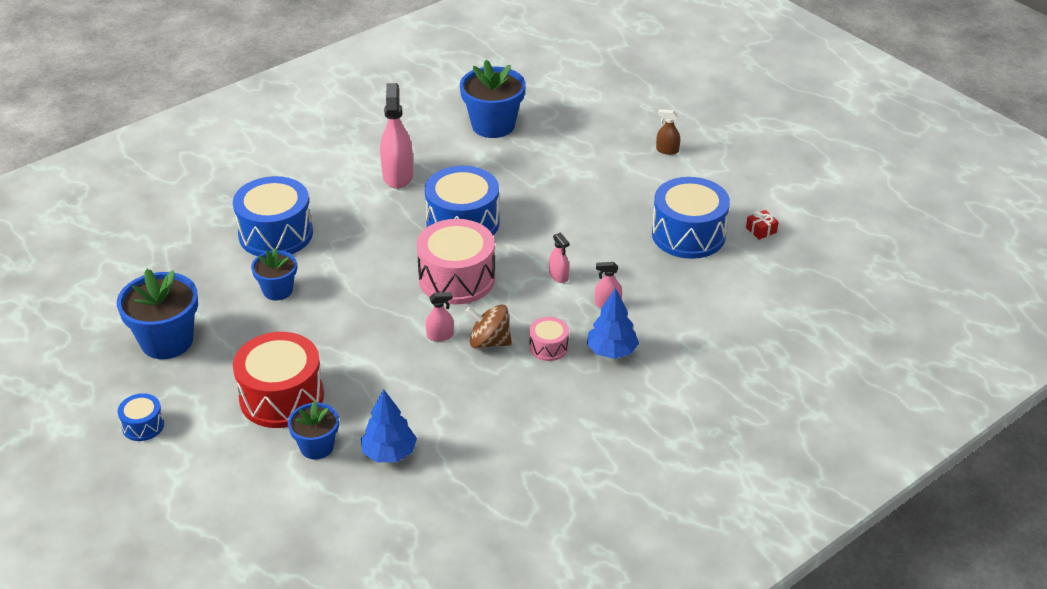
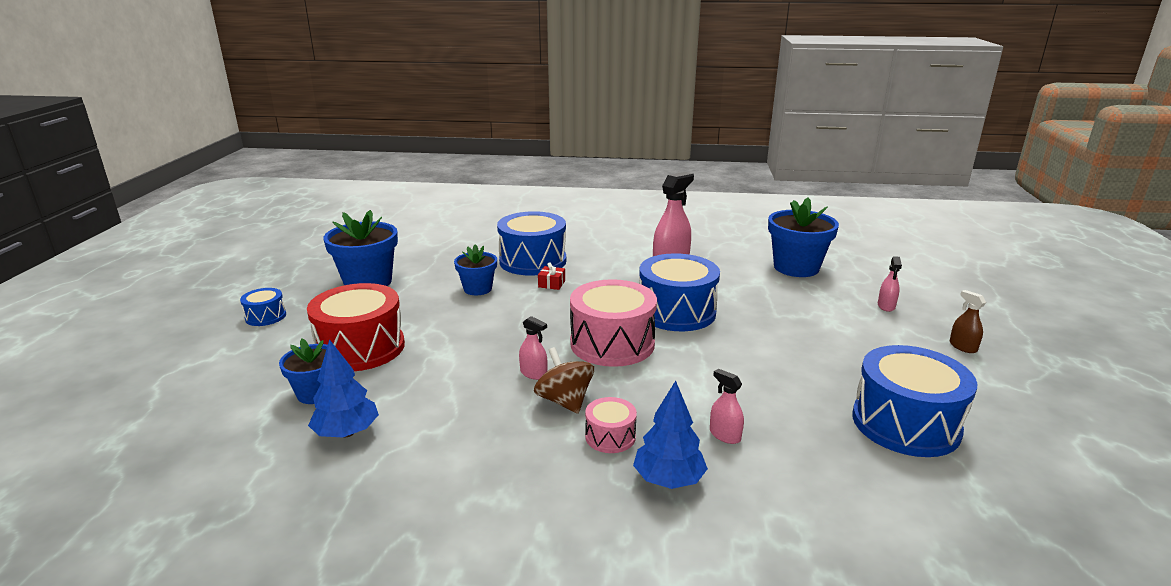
camera: 45 degrees right, 15 degrees down
pink spray bottle [549,232,570,283] -> pink spray bottle moved to [878,256,902,312]
red gift [746,210,779,240] -> red gift moved to [538,262,565,290]

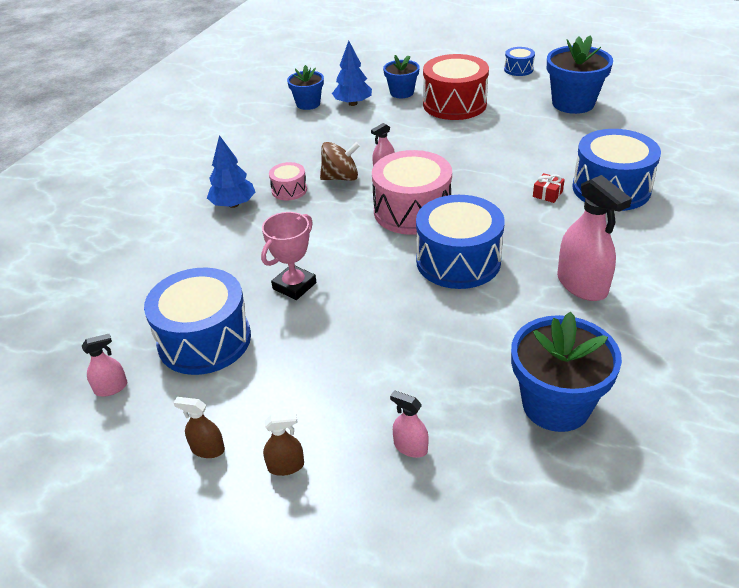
camera: 110 degrees right, 15 degrees up
blue flower pot [454,244,497,295] -> blue flower pot moved to [287,65,324,110]
pink spray bottle [710,369,744,444] -> pink spray bottle moved to [82,334,127,397]
none -> brown spray bottle [174,397,225,458]
none -> pink trophy [261,212,316,300]

